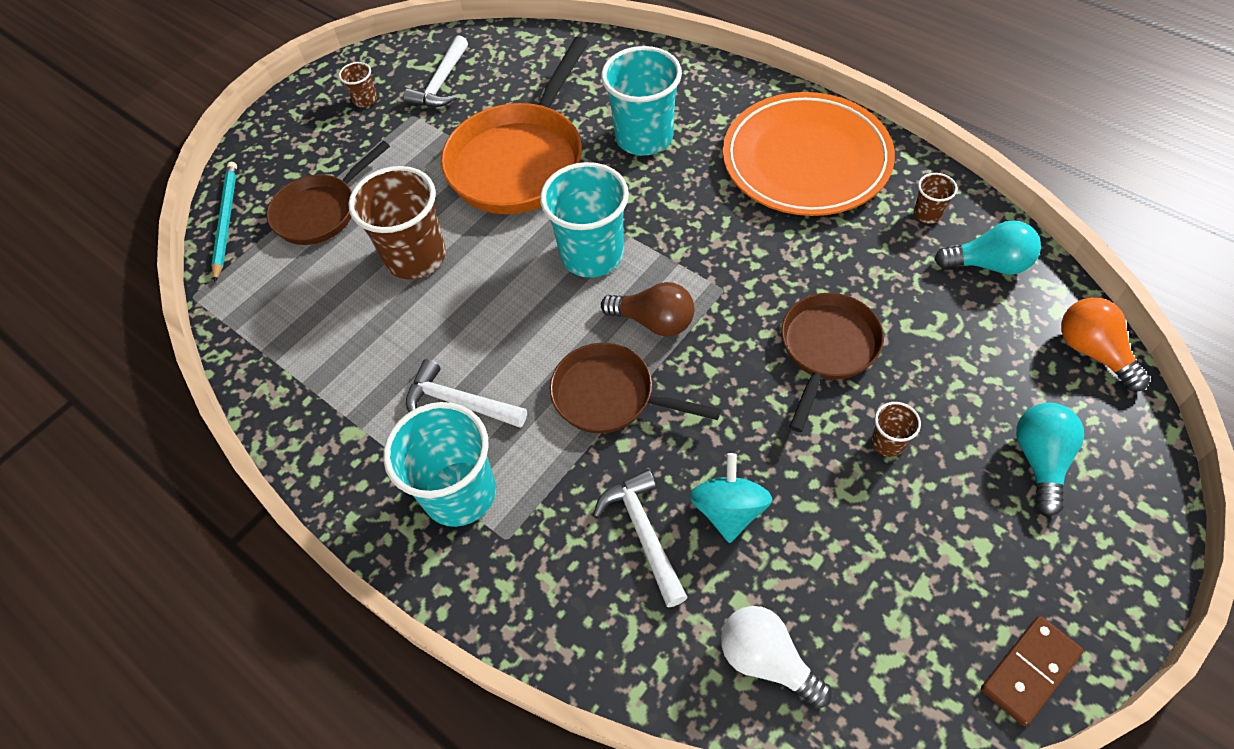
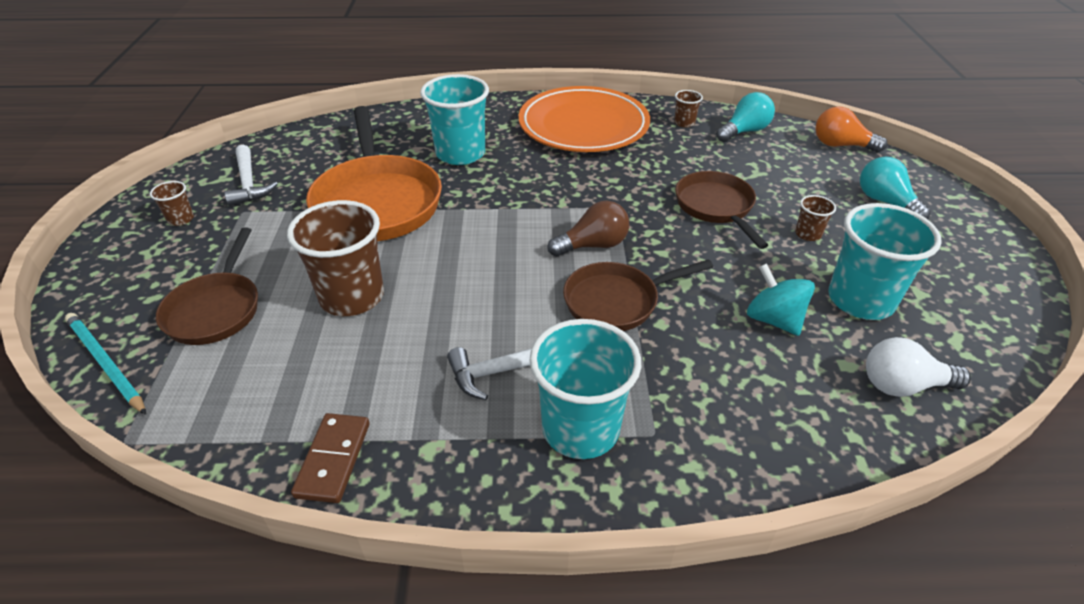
camera: 45 degrees left, 15 degrees down
turquoise cup [540,162,629,278] -> turquoise cup moved to [828,203,942,320]
white hammer [593,469,688,607] -> none
brown domino [981,616,1084,726] -> brown domino moved to [291,413,370,503]

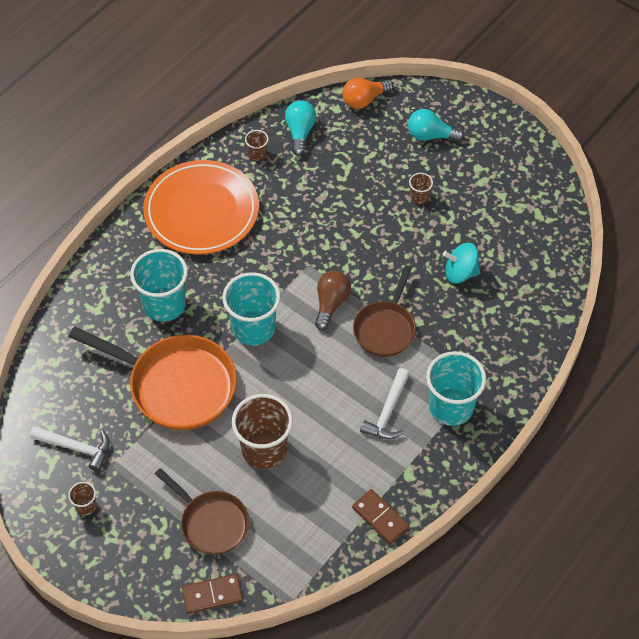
camera: 50 degrees left, 15 degrees up
turquoise pencil [65,313,146,415] -> brown domino [182,574,243,614]
brown pan [675,171,768,249] -> none
turquoise cup [828,203,942,320] -> turquoise cup moved to [222,272,280,346]
white light bulb [866,337,971,397] -> none

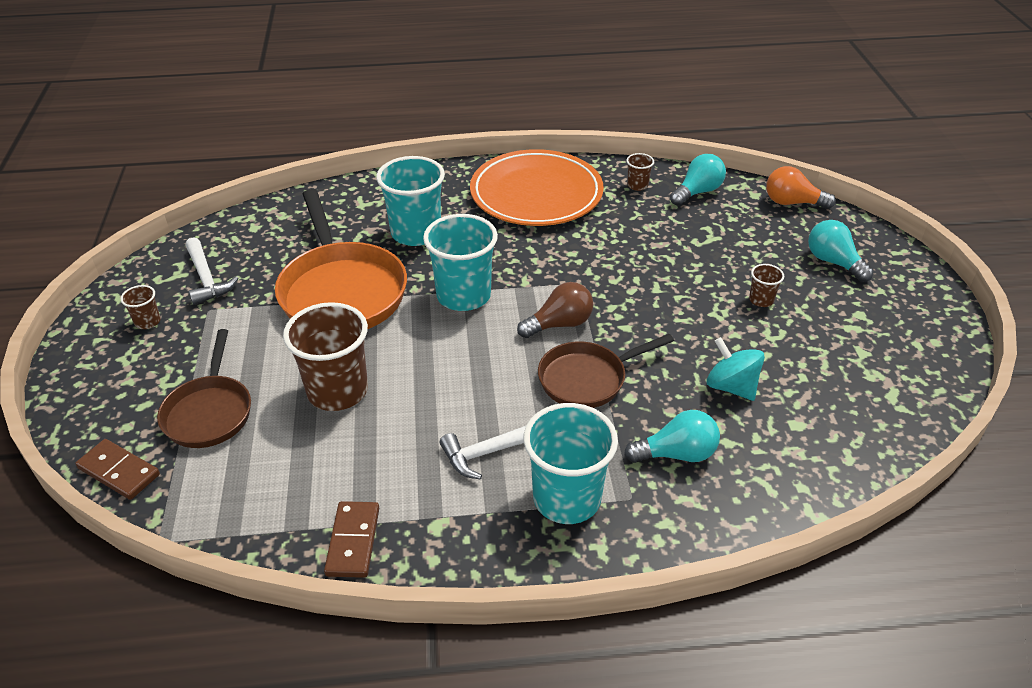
camera: 45 degrees right, 15 degrees down
none -> turquoise light bulb [624,410,720,463]

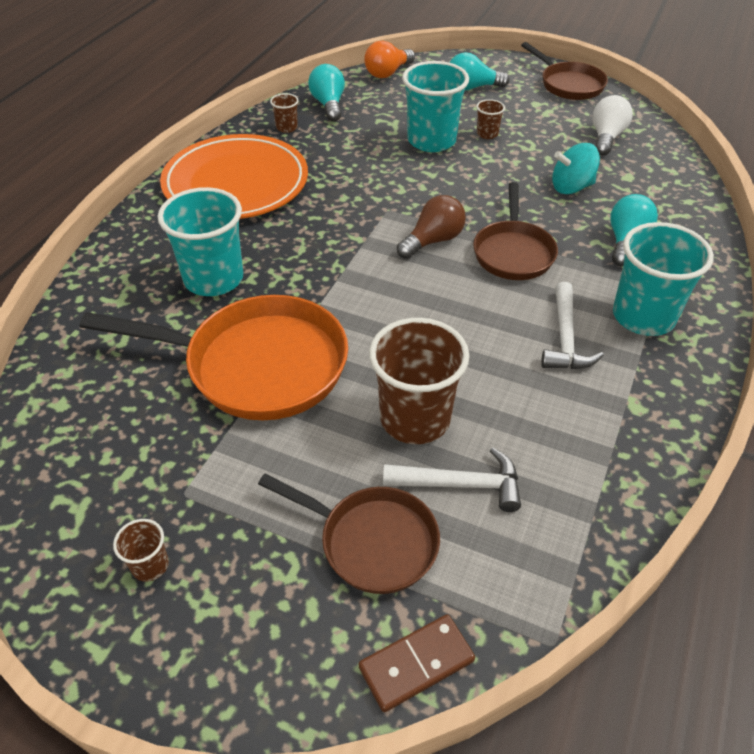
camera: 60 degrees left, 5 degrees up
white hammer [186,237,238,305] -> white hammer moved to [383,448,521,512]
brown domino [324,501,379,578] -> none
turquoise cup [423,214,498,311] -> turquoise cup moved to [402,61,469,152]
brown light bulb [517,282,593,338] -> brown light bulb turned 45 degrees clockwise [397,195,466,259]
none -> brown pan [521,42,608,100]
none -> white light bulb [593,95,633,156]

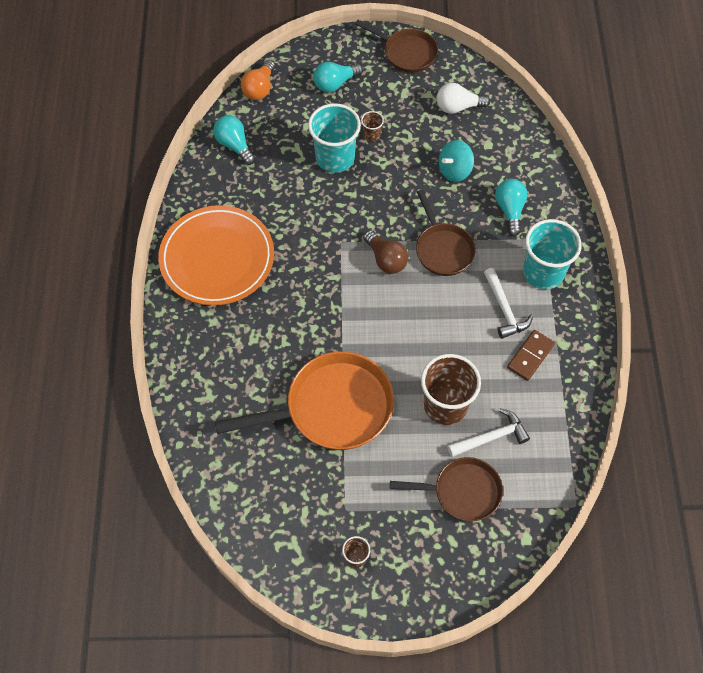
camera: 25 degrees left, 15 degrees up
turquoise cup [158,187,243,296] -> none
brown cup [270,93,299,133] -> none
brown domino [359,614,475,712] -> brown domino moved to [507,330,555,381]
brown light bulb [397,195,466,259] -> brown light bulb turned 120 degrees clockwise [363,230,408,274]
white light bulb [593,95,633,156] -> white light bulb turned 90 degrees counterclockwise [437,83,490,114]

